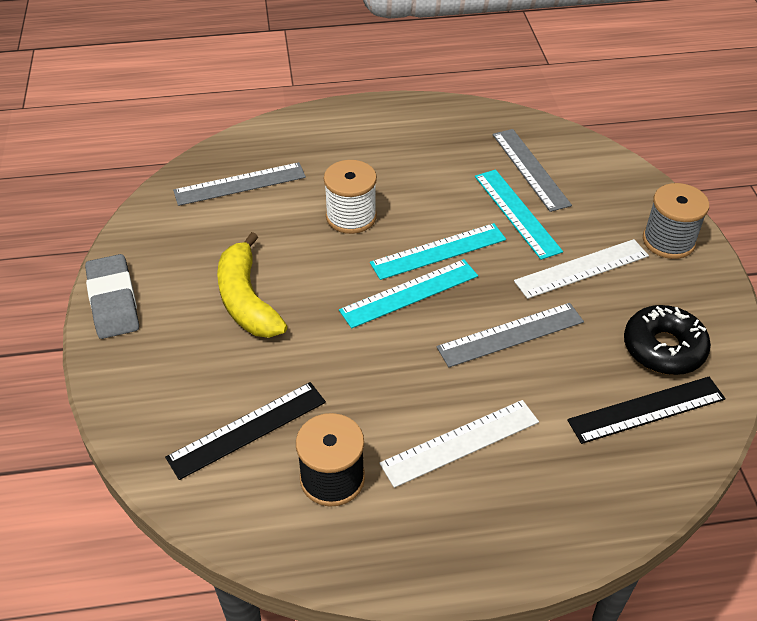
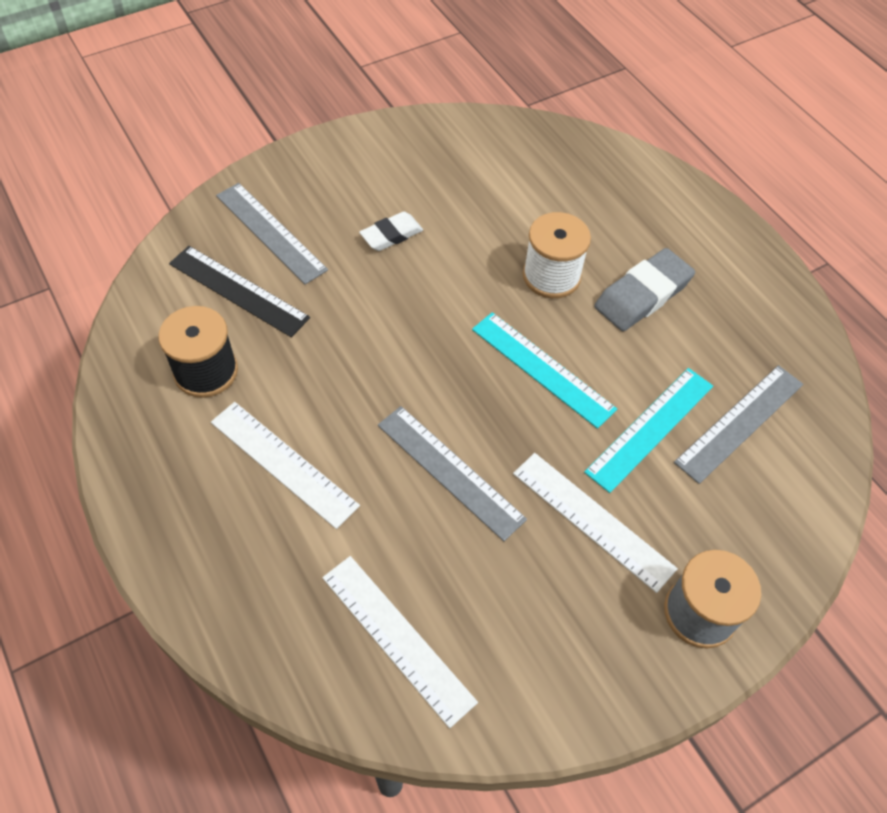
camera: 65 degrees right, 10 degrees up
grey eraser [85,254,139,339] -> grey eraser moved to [594,248,695,331]
grey ruler [173,162,306,206] -> grey ruler moved to [216,183,328,284]
yellow banana [217,232,287,338] -> white eraser [359,211,423,251]
turquoise ruler [339,259,478,328] -> none
black ruler [567,377,726,444] -> white ruler [322,556,478,728]
black donut [624,305,711,375] -> none

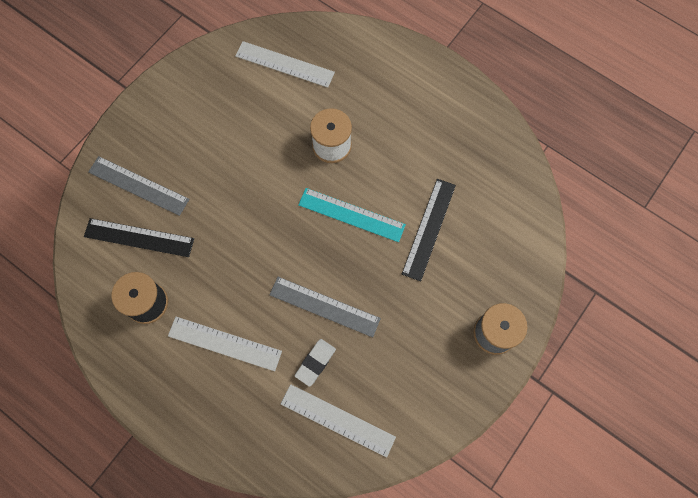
camera: 20 degrees left, 15 degrees up
white eraser [359,211,423,251] -> white eraser moved to [295,339,336,387]
white ruler [513,453,678,593] -> white ruler moved to [235,41,335,88]
turquoise ruler [584,368,713,493] -> black ruler [402,179,456,281]
grey eraser [594,248,695,331] -> none
grey ruler [674,365,803,484] -> none

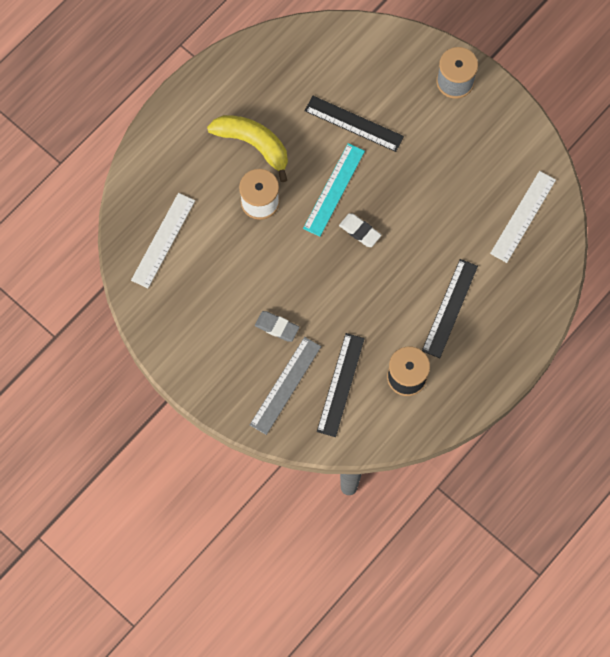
camera: 85 degrees left, 0 degrees up
white ruler [168,317,282,371] -> black ruler [422,259,478,358]
grey ruler [269,277,381,337] -> none
white eraser [295,339,336,387] -> white eraser moved to [339,213,382,247]
none -> yellow banana [207,115,288,182]
none -> grey eraser [255,311,299,342]

